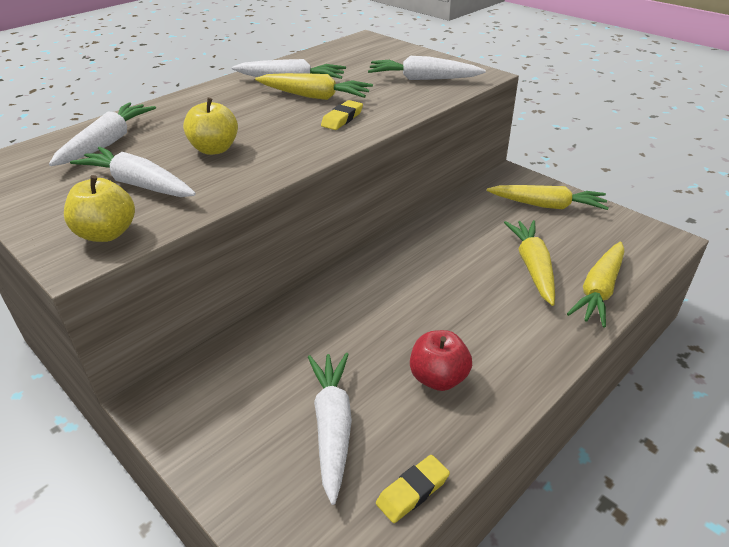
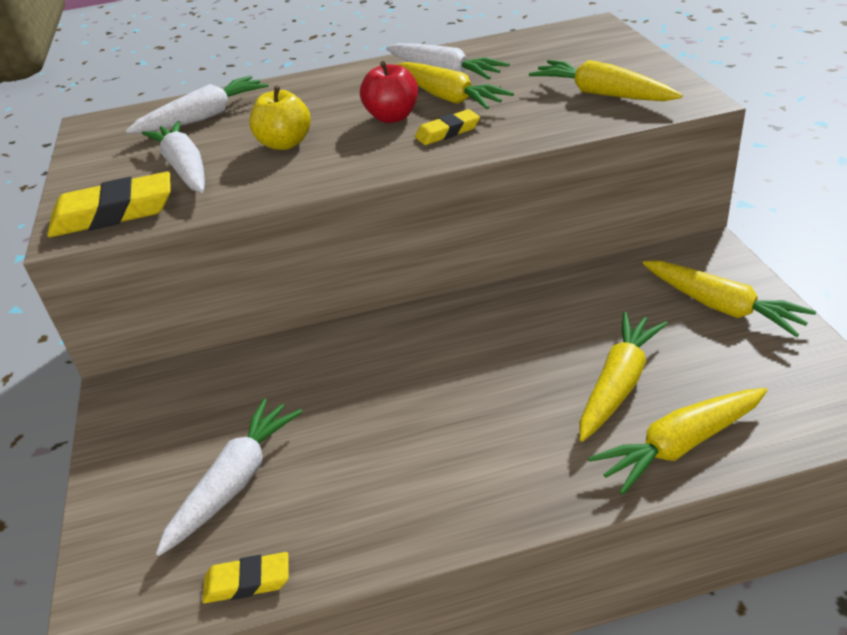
camera: 35 degrees right, 0 degrees up
yellow apple [64,175,135,242] -> yellow eraser [47,172,171,237]
white carrot [368,56,486,80] -> yellow carrot [529,60,683,101]
red apple [410,330,472,391] -> red apple moved to [360,61,418,123]

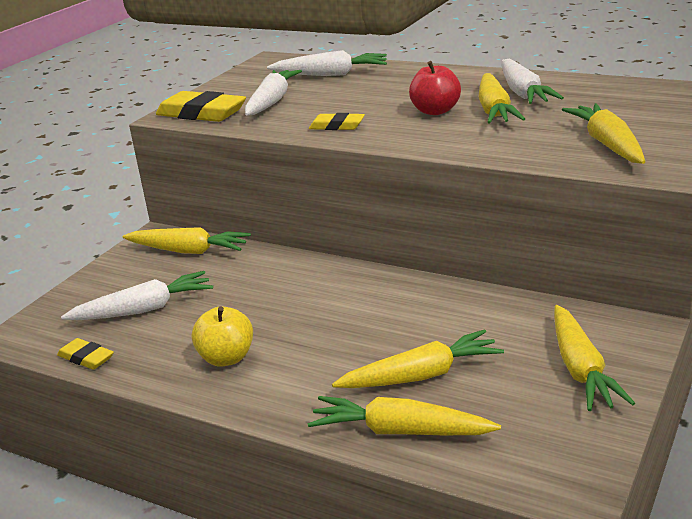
camera: 40 degrees right, 10 degrees down
yellow apple [249,86,311,150] -> yellow apple moved to [192,306,253,367]
yellow eraser [415,109,480,145] -> yellow eraser moved to [309,113,365,130]
none -> yellow carrot [123,227,251,254]

